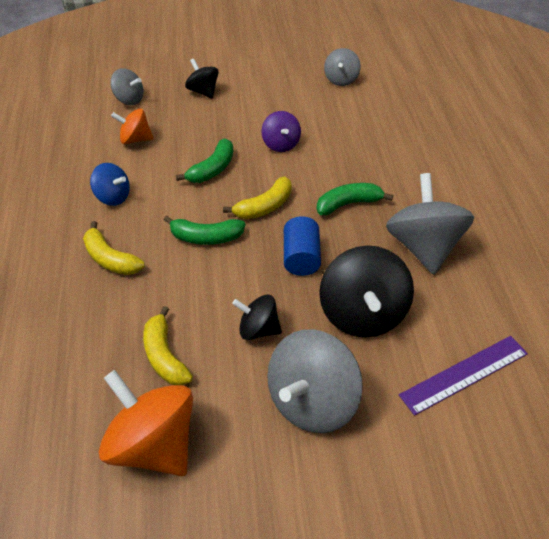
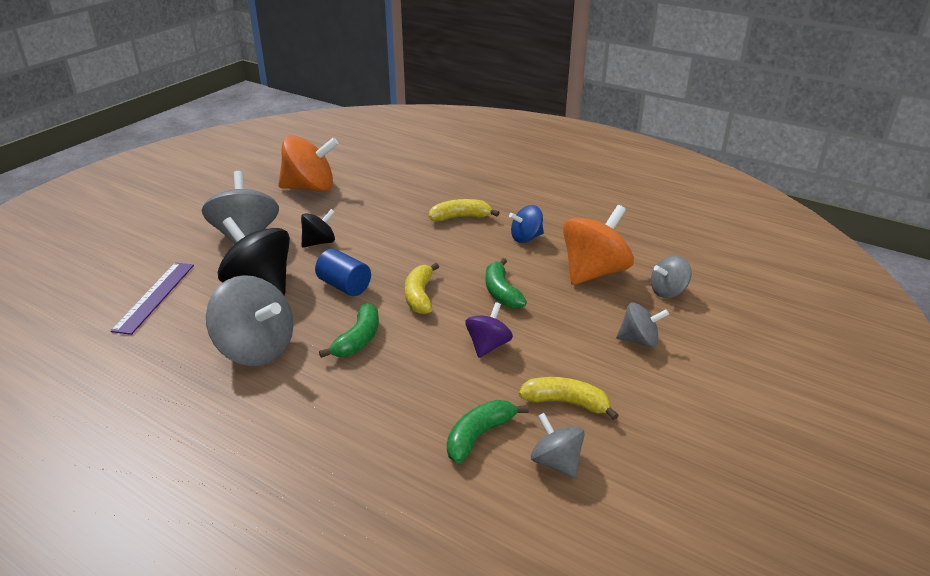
camera: 130 degrees right, 15 degrees down
orange spinning top [111,109,154,144] -> orange spinning top [563,205,634,285], size x1.81
yellow banana [143,306,193,385] -> yellow banana moved to [519,377,619,420]
green banana [164,216,245,245] -> green banana moved to [447,400,529,464]
black spinning top [185,58,219,99] -> grey spinning top [616,303,669,347]
purple spinning top [261,111,301,152] -> purple spinning top turned 90 degrees clockwise [465,302,513,358]

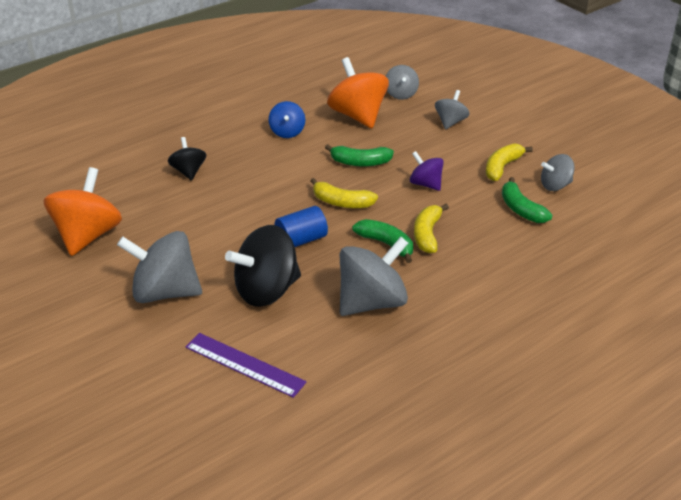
camera: 70 degrees left, 5 degrees up
black spinning top [301,209,335,248] -> black spinning top moved to [168,137,206,181]
yellow banana [429,199,500,221] -> yellow banana moved to [414,204,449,253]

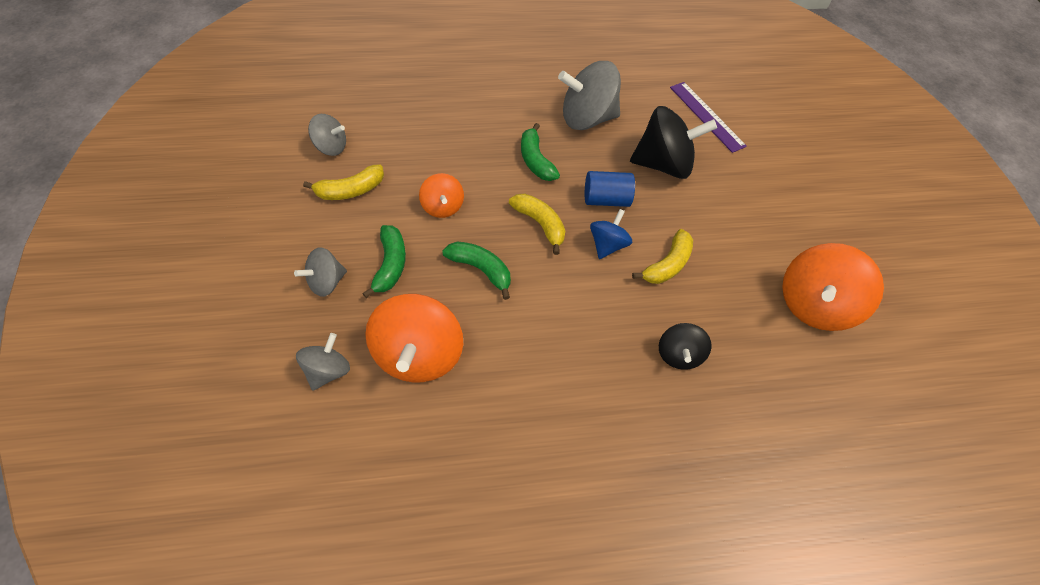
camera: 155 degrees left, 20 degrees up
grey spinning top [117,231,202,303] -> none
blue spinning top [269,101,305,138] -> blue spinning top moved to [590,209,632,259]
purple spinning top [410,151,444,191] -> orange spinning top [419,173,464,218]
yellow banana [414,204,449,253] -> yellow banana moved to [632,229,693,284]
green banana [502,177,552,223] -> green banana moved to [362,225,406,298]

